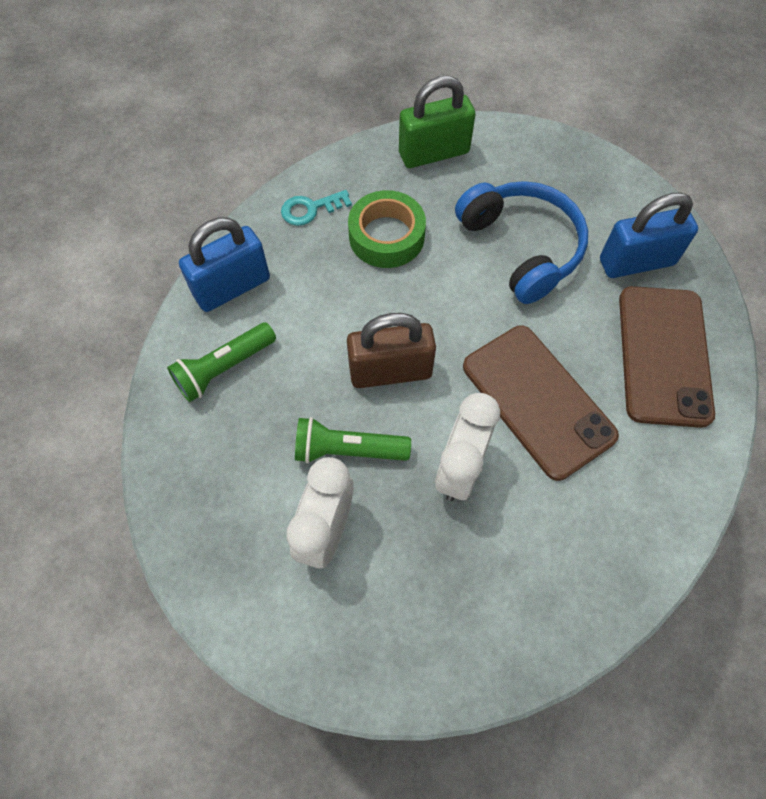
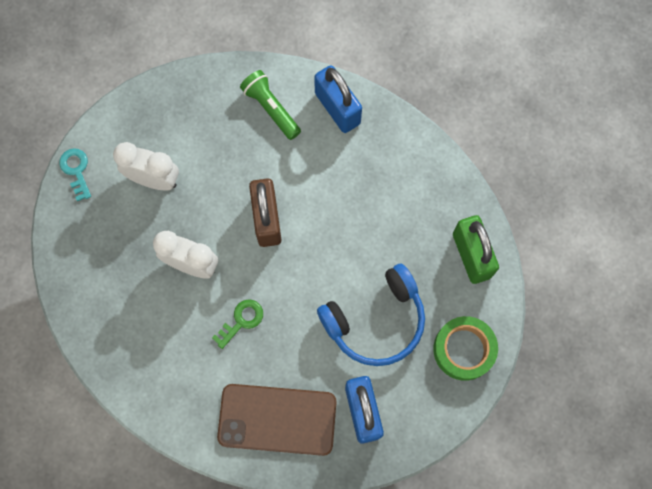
camera: 90 degrees right, 10 degrees up
turquoise key [281,190,352,226] -> turquoise key moved to [59,148,91,202]
green flashlight [295,417,411,463] -> none
green tape [348,190,426,268] -> green tape moved to [433,316,498,381]
brown phone [463,326,619,481] -> green key [212,299,263,349]

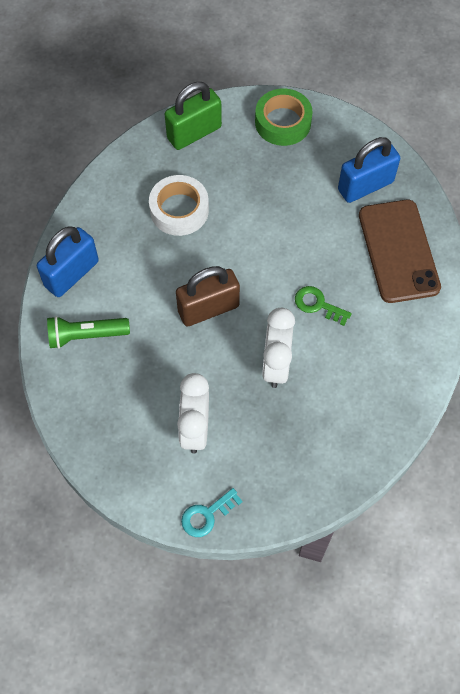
camera: 105 degrees left, 10 degrees down
green flashlight [240,70,301,140] -> green flashlight turned 45 degrees clockwise [47,316,130,349]
blue headphones [317,264,425,366] -> none
none -> white tape [149,175,209,236]

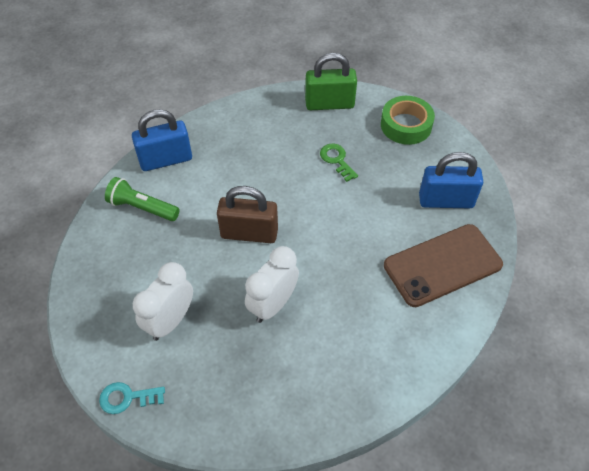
camera: 30 degrees right, 10 degrees down
white tape [149,175,209,236] -> none
green key [295,286,352,326] -> green key moved to [320,143,358,182]
brown phone [359,200,441,303] -> brown phone turned 45 degrees clockwise [384,224,503,307]

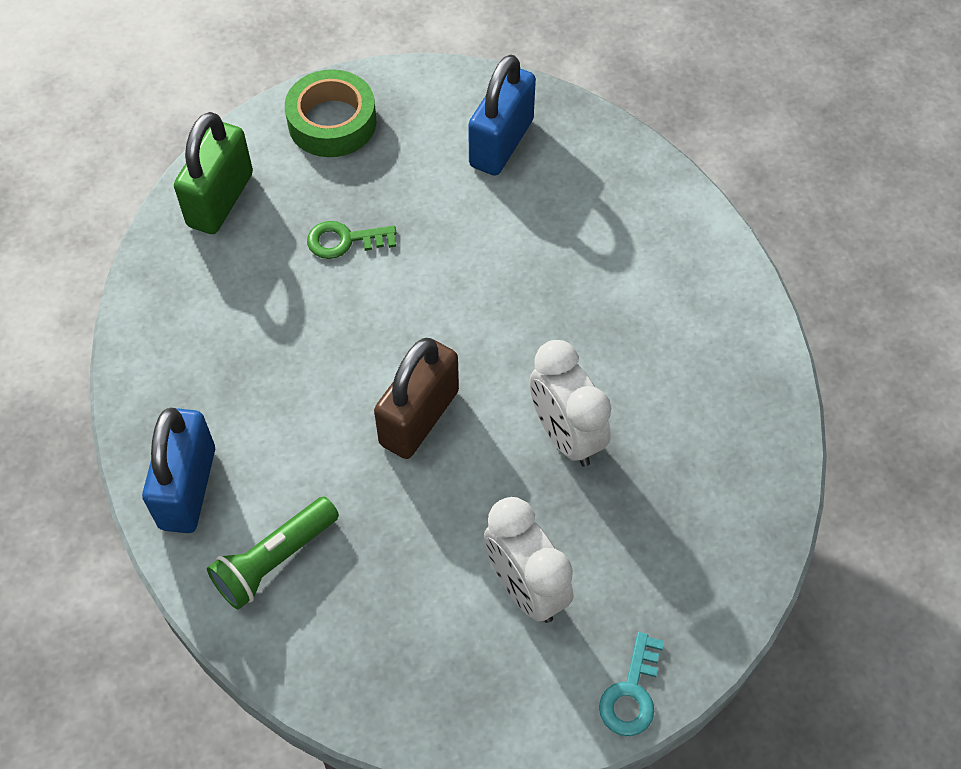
camera: 65 degrees left, 5 degrees up
brown phone [384,224,503,307] -> none

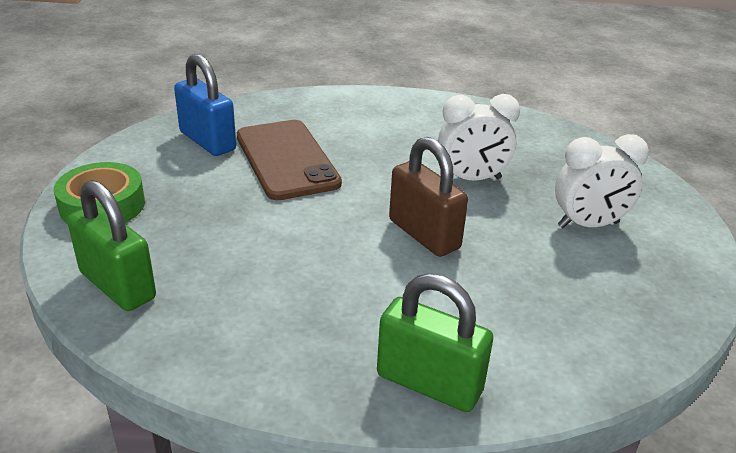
camera: 70 degrees left, 25 degrees down
blue padlock [142,407,215,533] -> green padlock [377,273,493,412]
green flashlight [207,497,339,610] -> none
green key [307,221,397,259] -> none
turquoise key [599,632,664,736] -> none
none -> brown phone [237,120,342,200]

